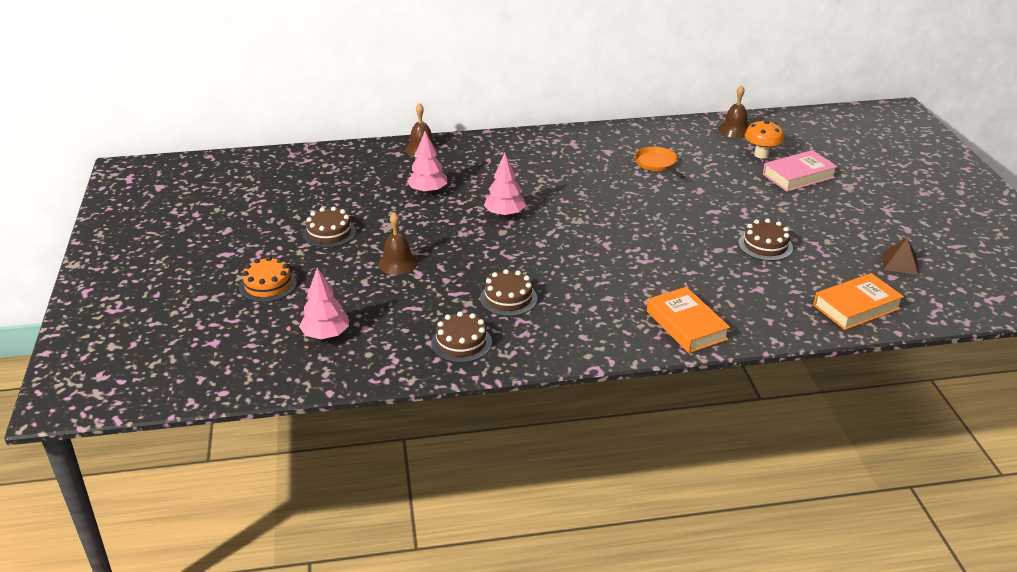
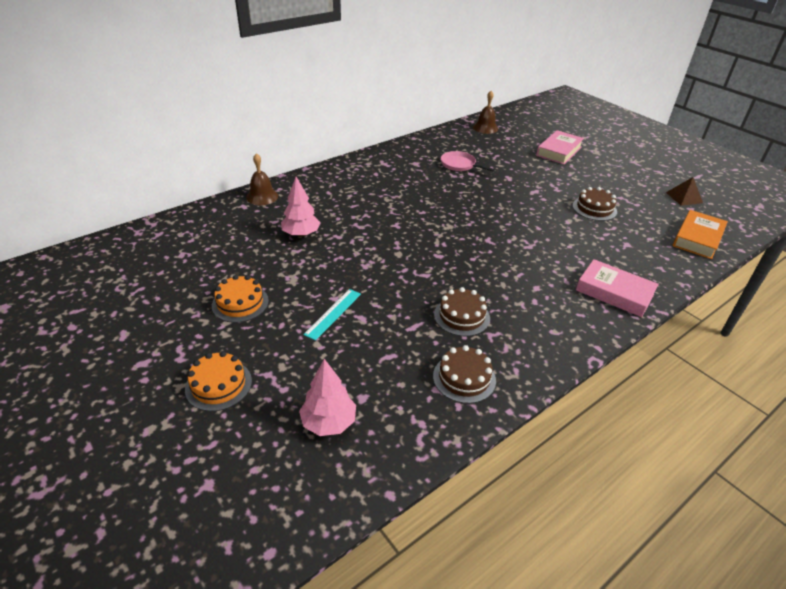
camera: 30 degrees left, 5 degrees up
brown cake [303,207,356,248] -> orange cake [212,275,269,323]
brown bell [378,212,418,275] -> turquoise ruler [303,289,361,341]
pink tree [484,153,526,217] -> none
orange pan [635,147,685,179] -> pink pan [441,151,495,172]
orange book [647,287,730,353] -> pink book [576,259,659,317]
orange mushroom [745,119,784,159] -> none

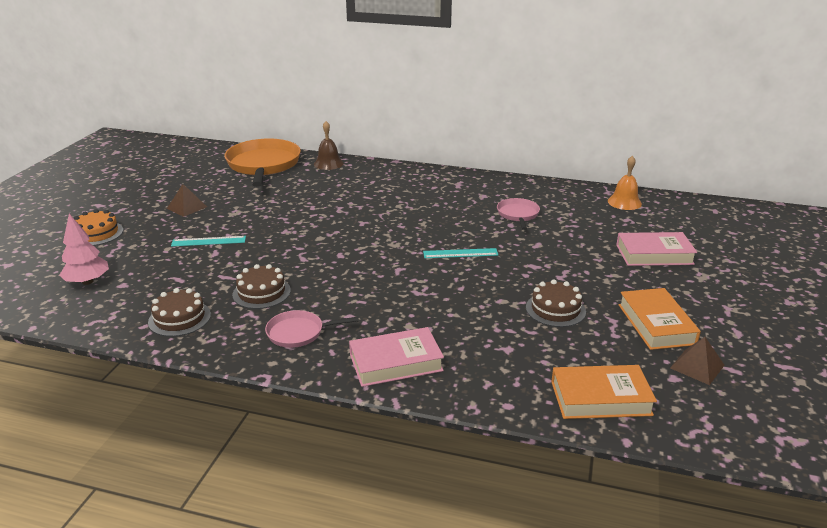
camera: 55 degrees right, 10 degrees down
orange cake [212,275,269,323] -> brown pyramid [167,184,207,217]
pink tree [281,177,321,237] -> none
brown bell [473,91,498,134] -> orange bell [608,156,642,210]
pink book [576,259,659,317] -> pink book turned 75 degrees clockwise [349,327,444,387]
none -> orange pan [225,139,301,187]
none -> pink pan [265,310,359,348]
none -> turquoise ruler [423,248,498,258]
none -> orange book [618,288,701,350]

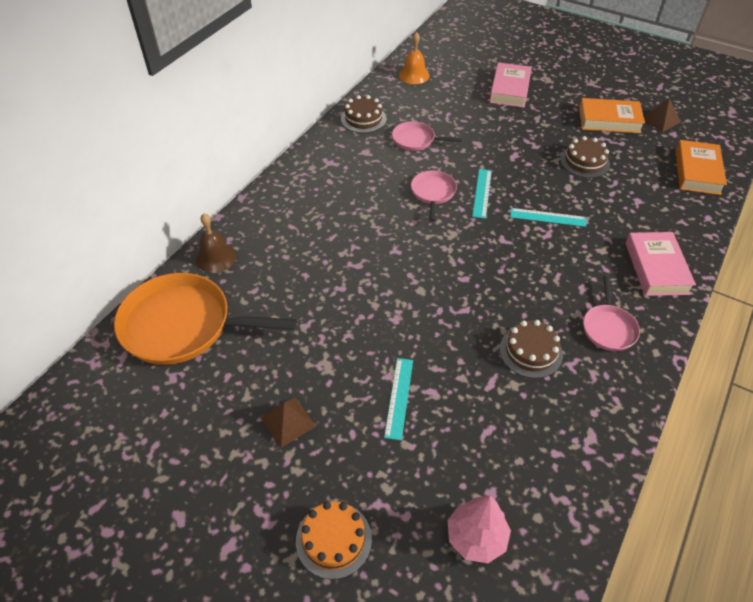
camera: 75 degrees left, 20 degrees up
brown cake [148,288,211,337] -> brown cake moved to [341,95,386,133]
none -> pink pan [411,171,457,221]
none -> turquoise ruler [510,208,586,227]

